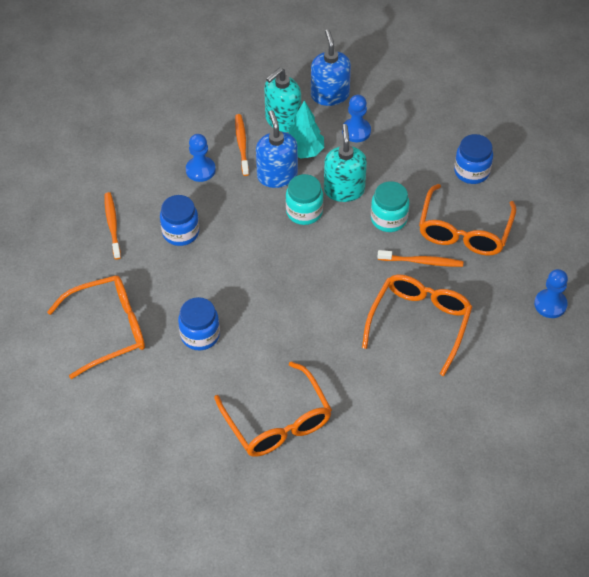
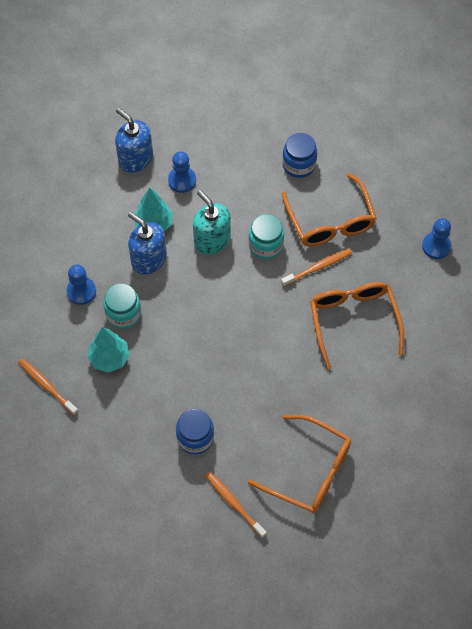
camera: 35 degrees left, 10 degrees up
orange glasses [47,275,145,379] -> none
blue jar [160,195,199,246] -> turquoise tree [87,327,130,373]
orange toothbrush [235,114,249,176] -> orange toothbrush moved to [205,472,267,538]
turquoise soap dispenser [264,68,301,132] -> none
turquoise jar [286,174,324,225] -> turquoise jar moved to [103,283,141,329]

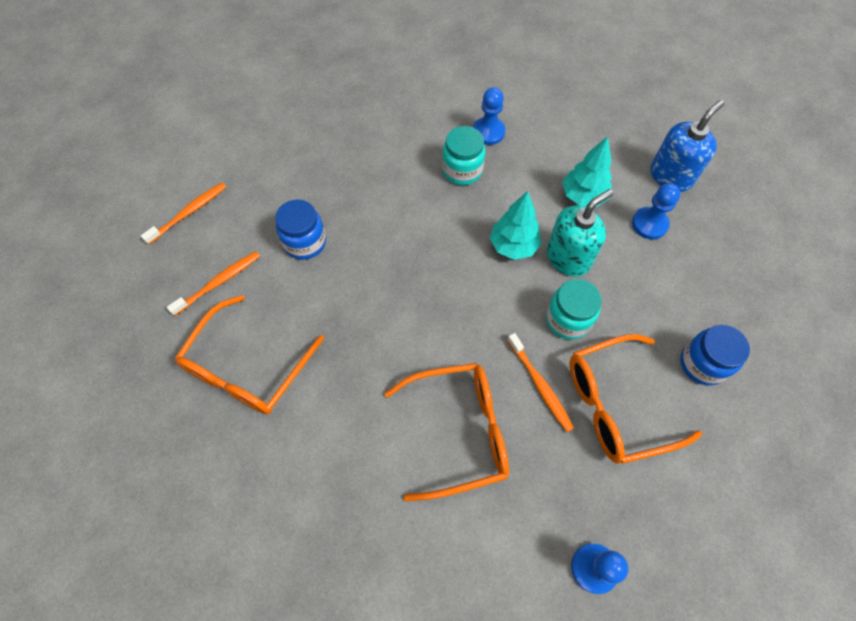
camera: 90 degrees right, 0 degrees up
orange toothbrush [18,358,78,416] -> orange toothbrush moved to [141,183,226,244]
turquoise tree [87,327,130,373] -> turquoise tree moved to [490,191,541,260]
blue soap dispenser [128,212,167,274] -> none

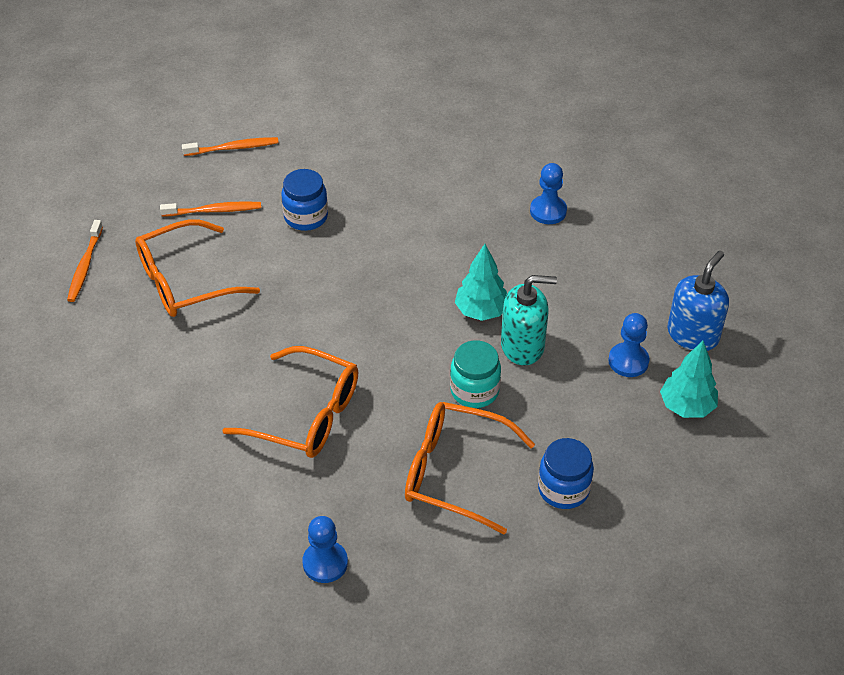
camera: 35 degrees right, 15 degrees down
turquoise jar [442,126,485,185] -> none
orange toothbrush [507,333,574,432] -> orange toothbrush moved to [67,220,103,302]
turquoise tree [563,136,612,207] -> turquoise tree moved to [660,341,718,418]
blue soap dispenser [651,100,724,192] -> blue soap dispenser turned 45 degrees counterclockwise [667,251,729,351]

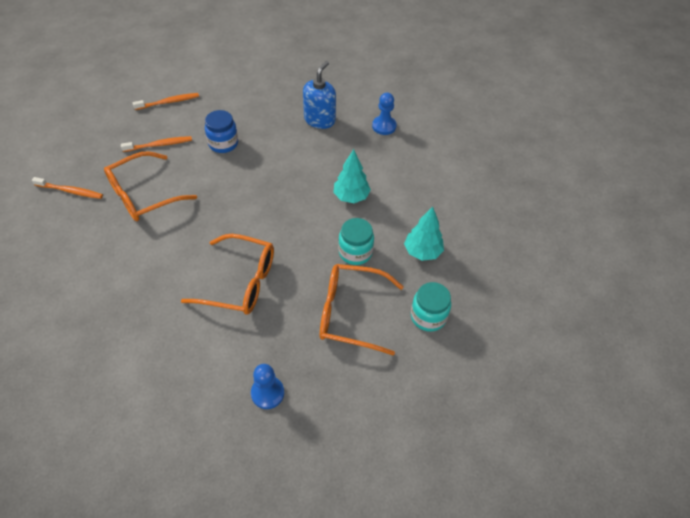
camera: 10 degrees left, 5 degrees up
orange toothbrush [67,220,103,302] -> orange toothbrush turned 75 degrees counterclockwise [32,177,103,199]
turquoise soap dispenser [501,275,557,365] -> none
blue jar [538,438,594,509] -> turquoise jar [411,282,451,332]
blue pawn [608,313,650,377] -> none
turquoise tree [660,341,718,418] -> turquoise tree moved to [404,206,444,261]
blue soap dispenser [667,251,729,351] -> blue soap dispenser moved to [303,61,336,129]

